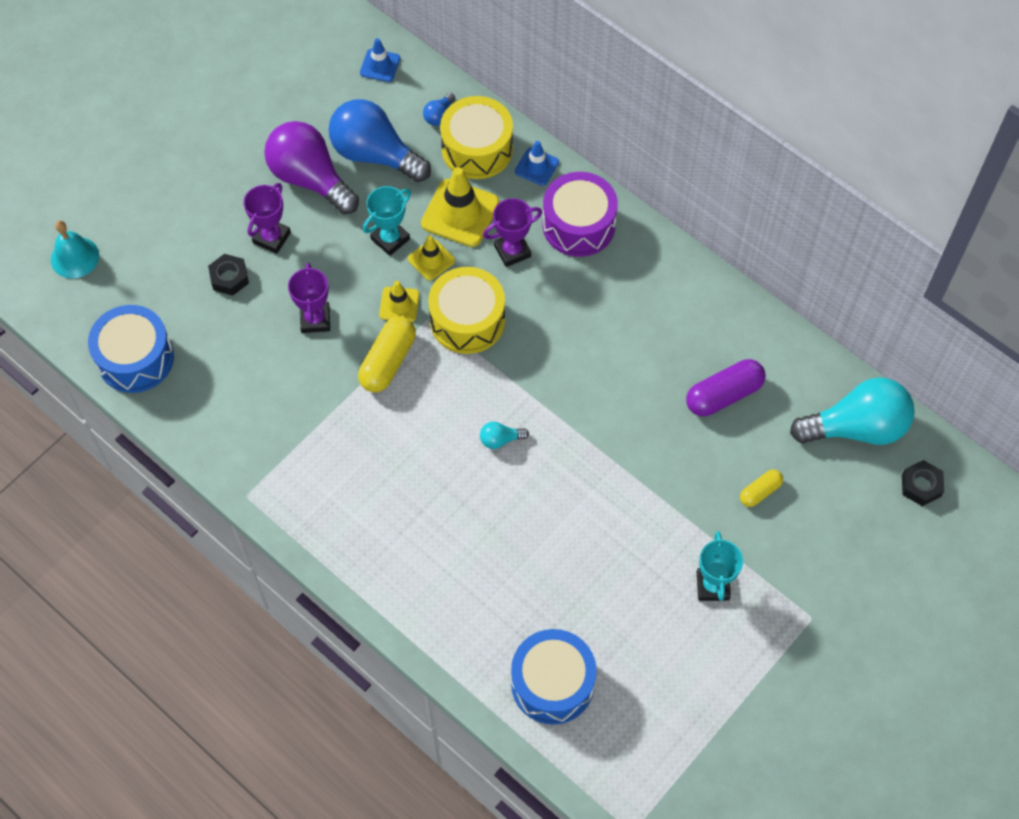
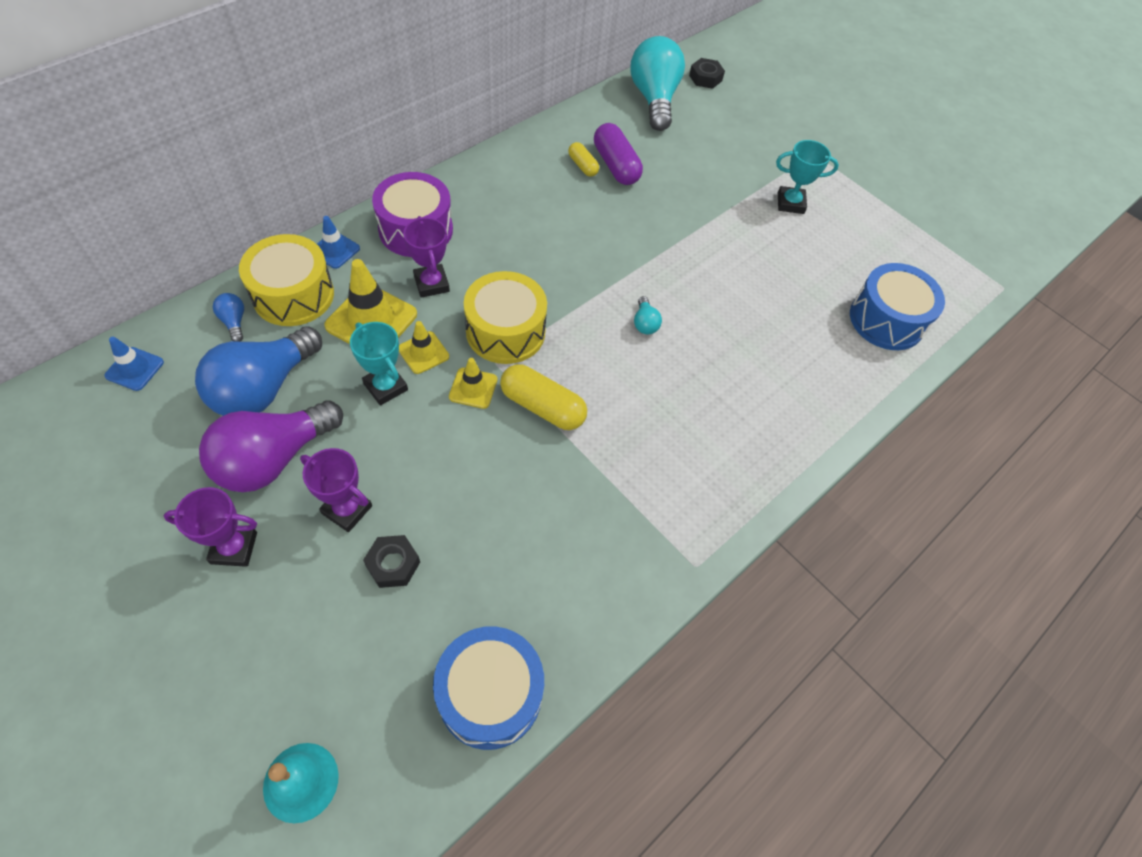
camera: 90 degrees left, 5 degrees down
purple trophy [288,263,330,333] -> purple trophy moved to [164,487,257,567]
blue light bulb [423,93,455,126] -> blue light bulb turned 150 degrees counterclockwise [213,293,244,342]
yellow capsule [740,469,783,507] -> yellow capsule moved to [568,142,599,177]

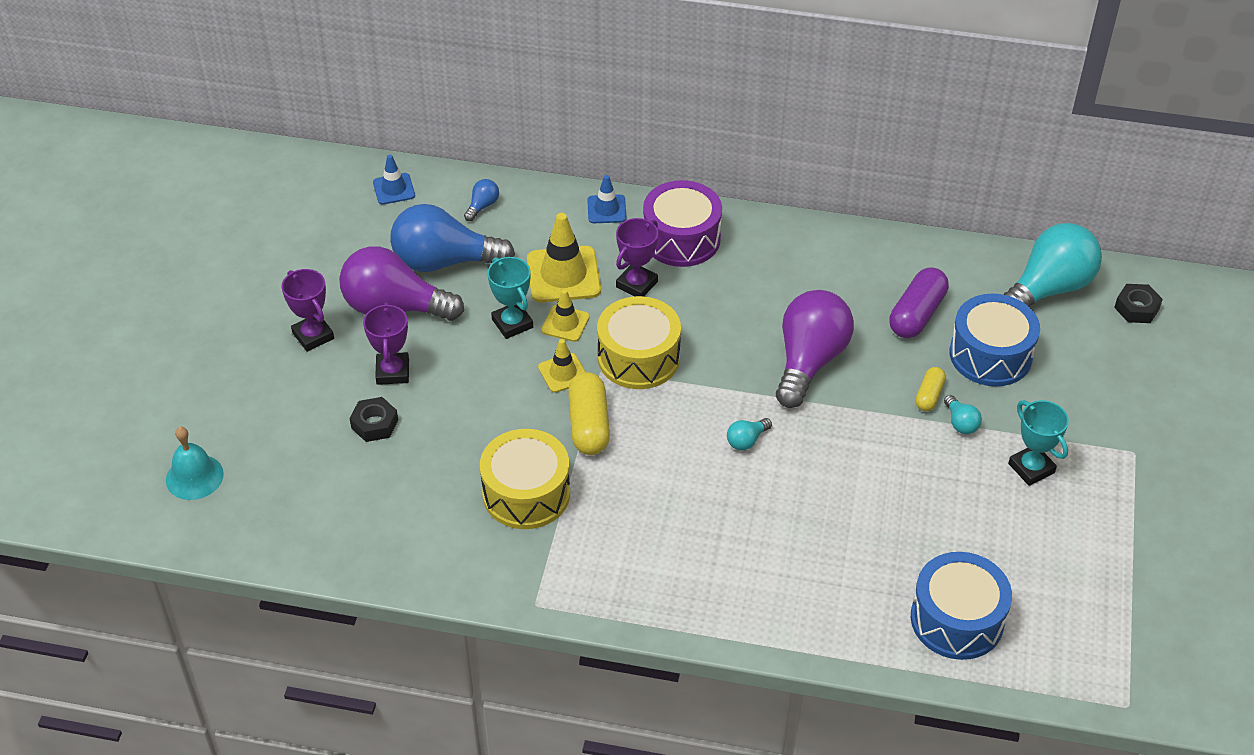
camera: 60 degrees right, 10 degrees down
yellow drum [239,234,334,326] -> yellow drum moved to [480,429,570,529]
turquoise trophy [350,322,408,405] -> turquoise trophy turned 45 degrees counterclockwise [487,257,533,339]
blue drum [433,626,544,750] -> blue drum moved to [949,293,1040,386]
yellow capsule [568,142,599,177] -> yellow capsule moved to [915,367,946,411]
none -> purple light bulb [776,290,854,408]
none -> turquoise light bulb [944,395,982,434]

